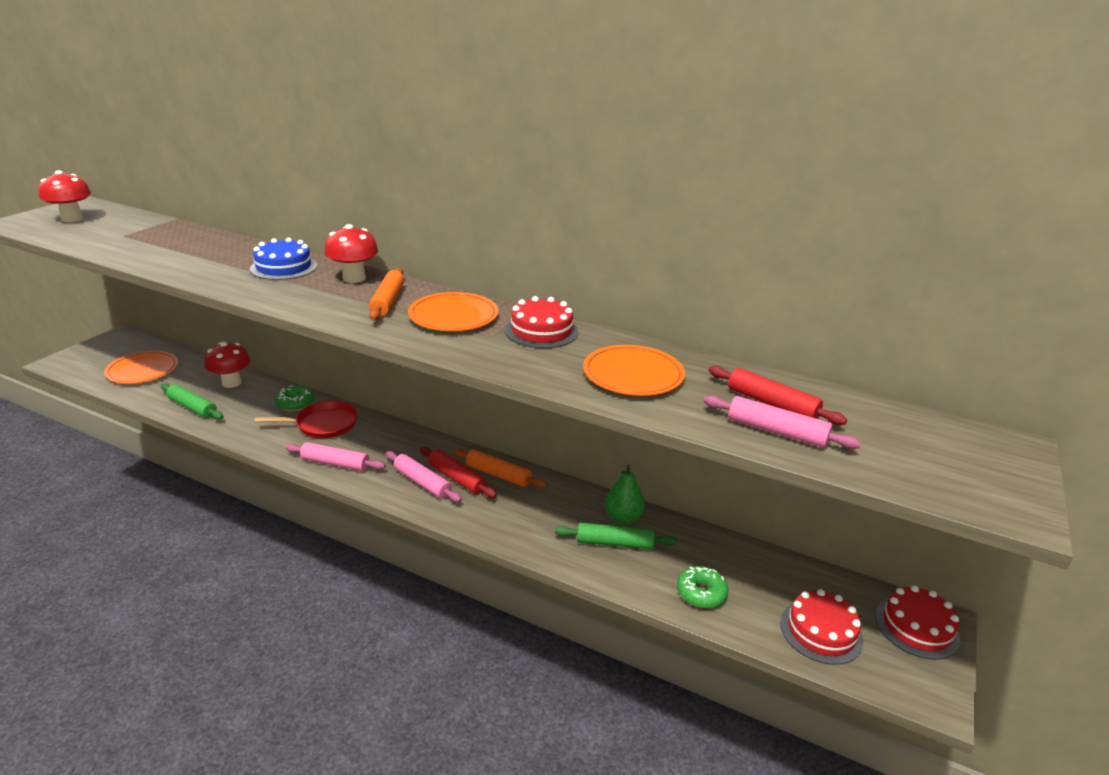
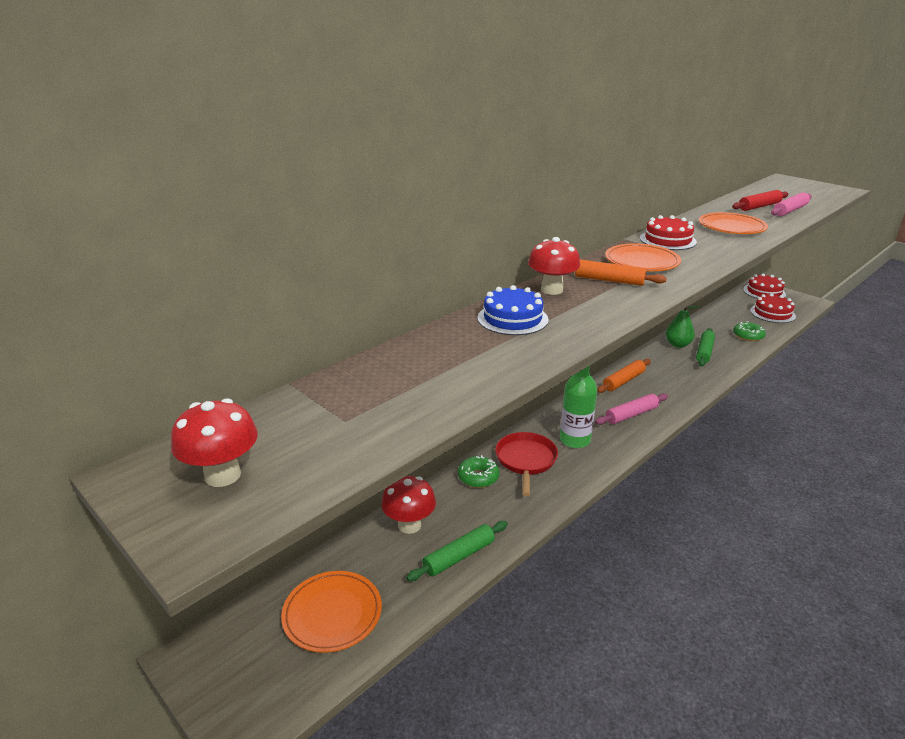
camera: 70 degrees left, 0 degrees up
pink rolling pin [285,442,386,471] -> none
red rolling pin [420,447,497,498] -> none
none -> green bottle [560,366,597,448]

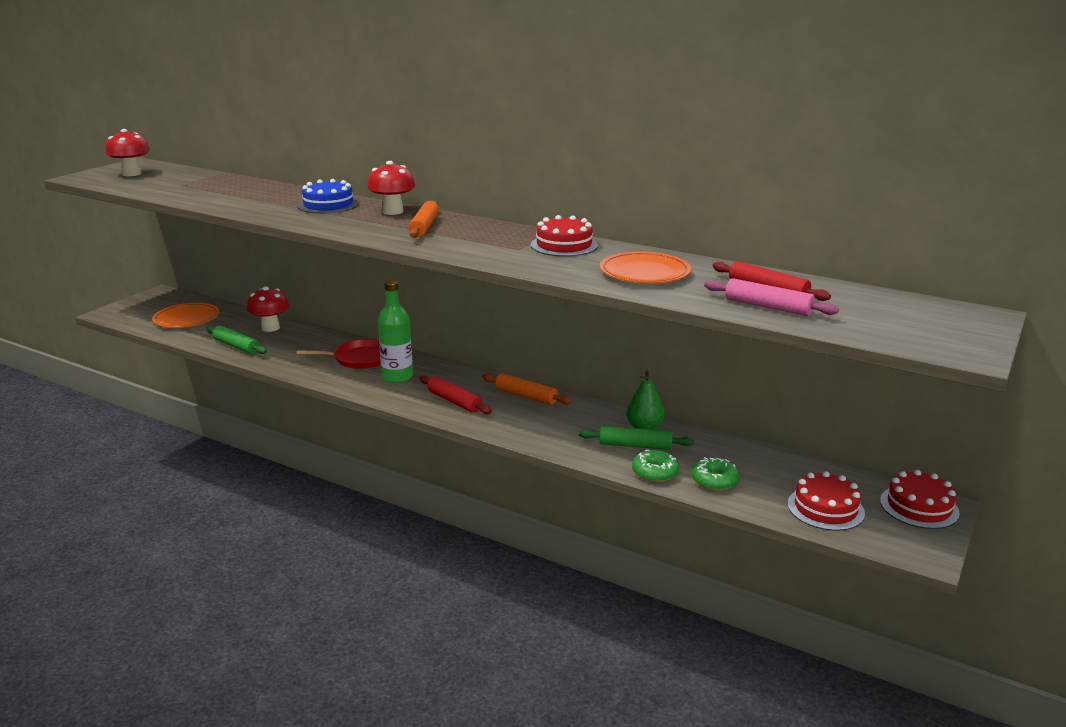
camera: 75 degrees right, 5 degrees down
green donut [458,455,500,488] -> green donut moved to [632,450,679,482]
pink rolling pin [595,393,668,425] -> red rolling pin [419,375,492,414]
orange plate [605,243,681,271] -> none

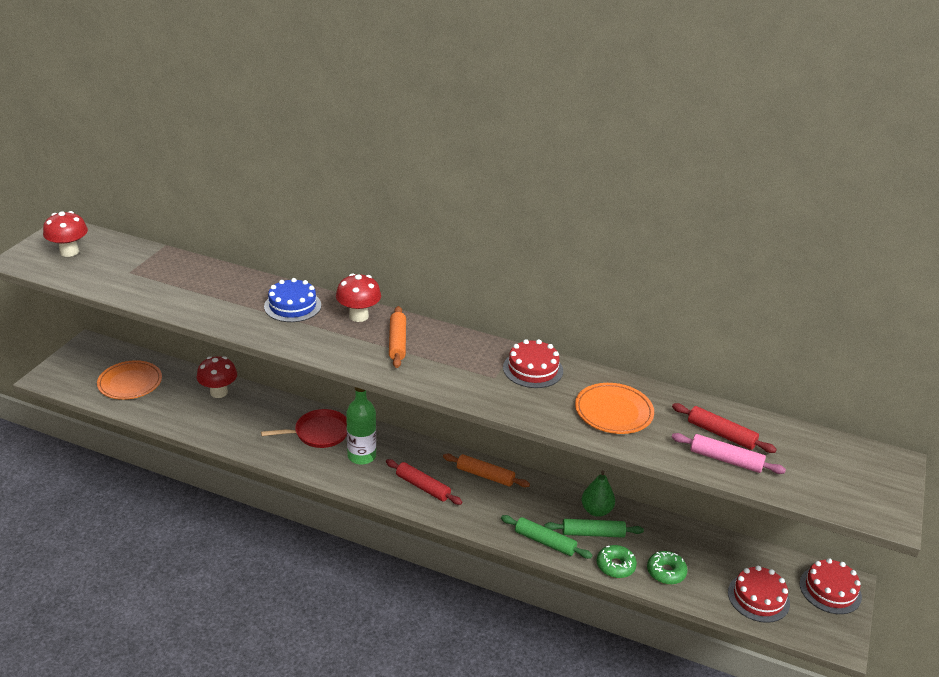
camera: 10 degrees left, 10 degrees up
green rolling pin [206,326,267,354] -> green rolling pin moved to [501,515,592,559]

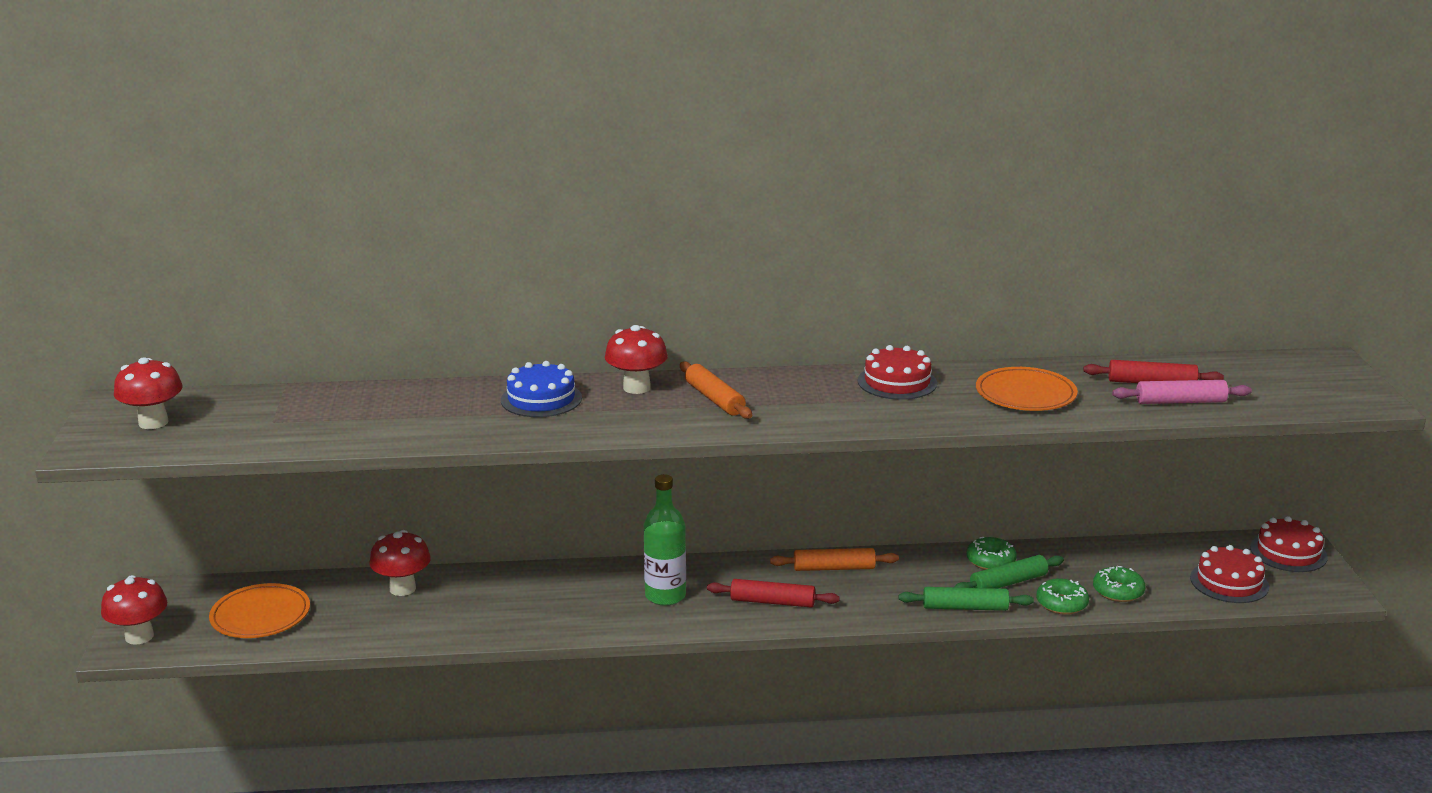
camera: 25 degrees left, 10 degrees down
red pan [261,409,347,448] -> none
green pear [581,470,615,517] -> green donut [967,537,1017,570]
none -> red mushroom [101,575,167,645]

